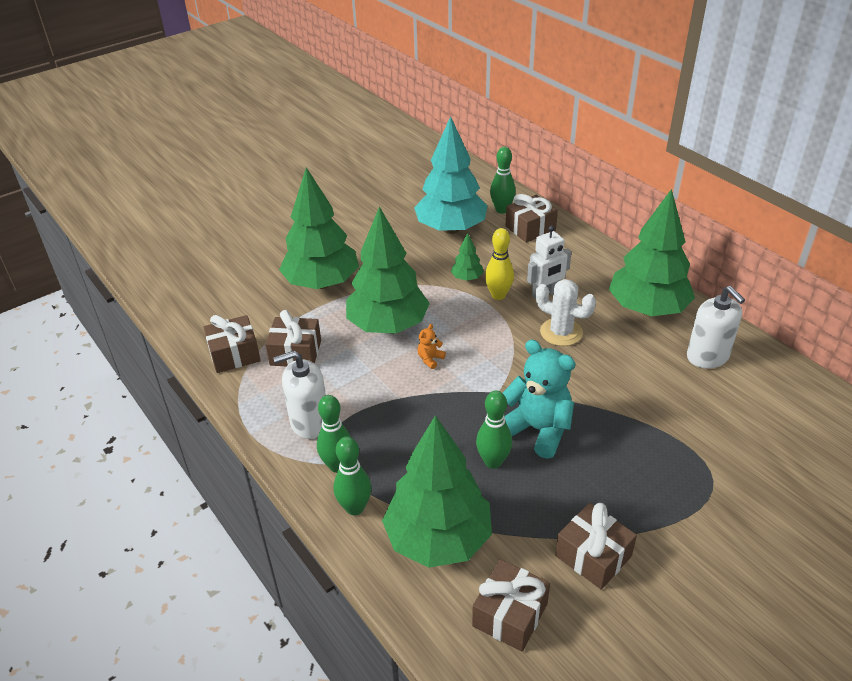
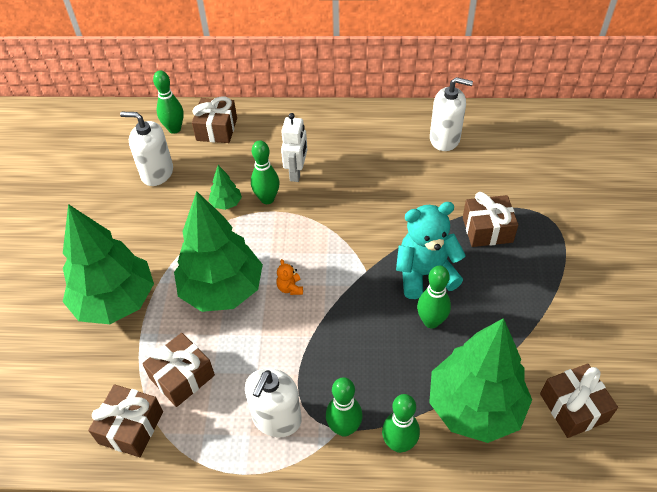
camera: 50 degrees left, 10 degrees up
turquoise tree [414,116,488,234] -> white soap dispenser [120,112,173,186]
yellow bowling pin [485,228,514,300] -> green bowling pin [251,140,279,204]
white cactus [536,279,596,346] -> none
brown gift [555,503,637,589] -> brown gift moved to [463,192,518,247]
green tree [609,189,695,316] -> none

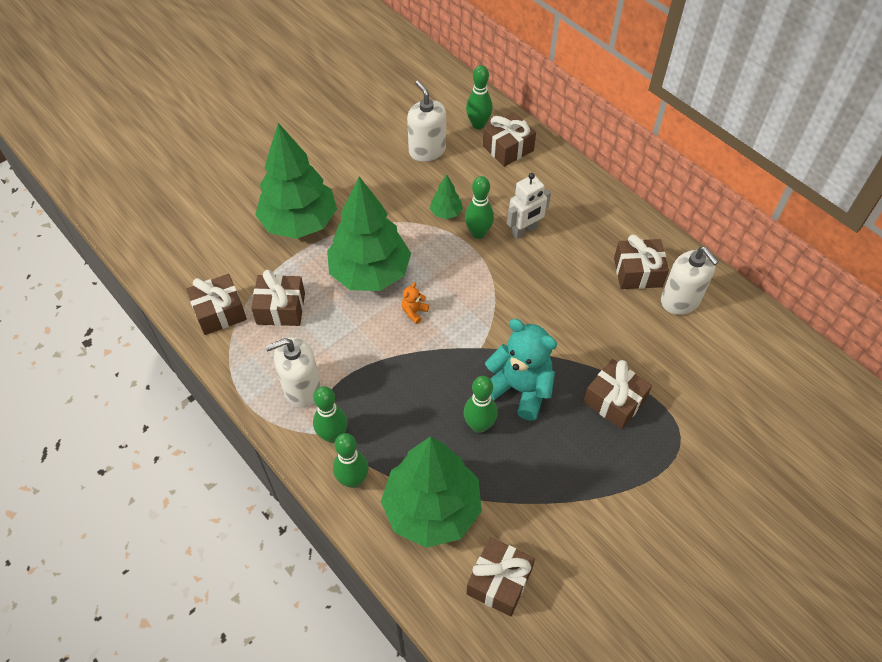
camera: 45 degrees right, 5 degrees up
none -> brown gift [614,234,669,289]

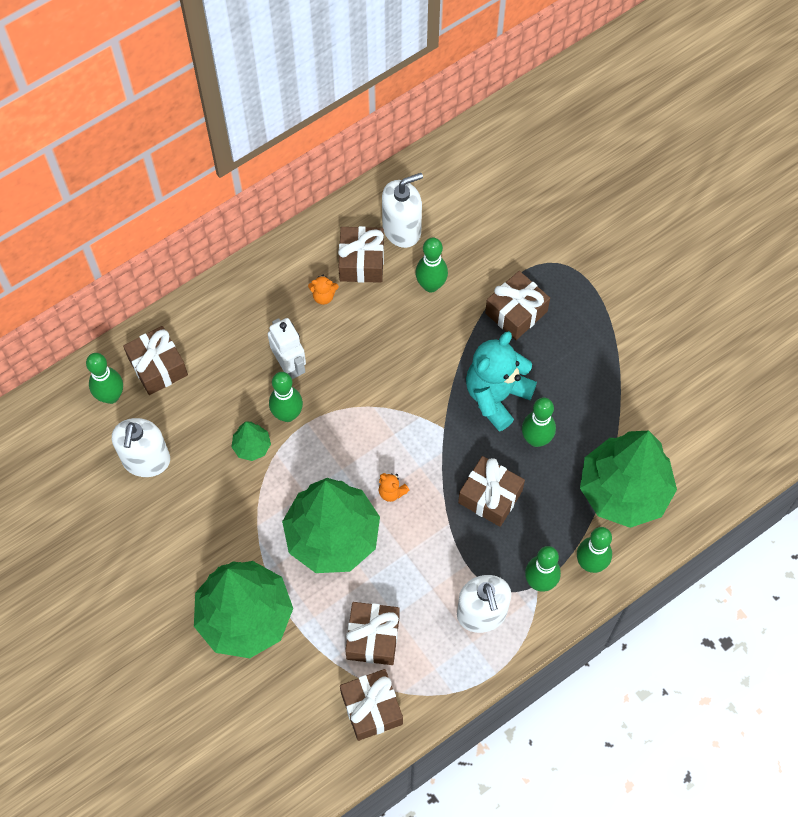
camera: 85 degrees left, 10 degrees up
white soap dispenser [407,80,446,162] -> white soap dispenser turned 60 degrees counterclockwise [112,418,170,477]
brown gift [466,537,535,616] -> brown gift moved to [458,456,525,527]
none -> orange teddy bear [308,275,339,305]
none -> green bowling pin [415,237,448,293]

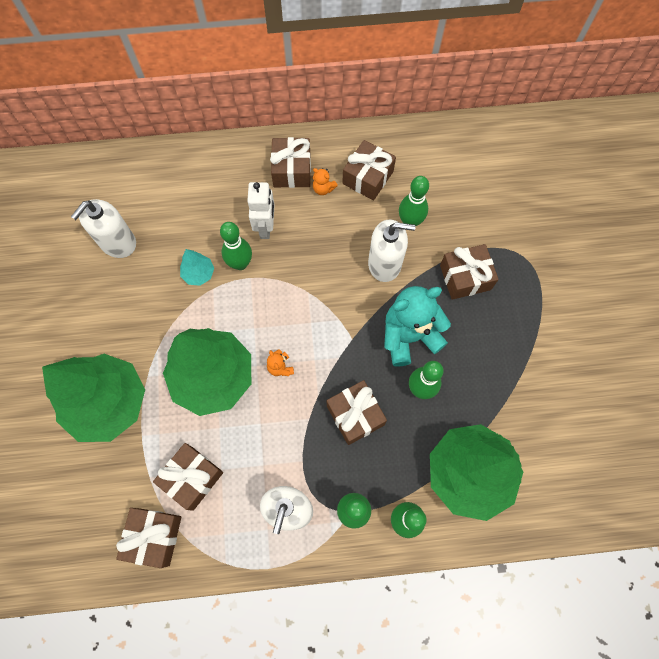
camera: 30 degrees right, 5 degrees up
green bowling pin [86,353,123,404] -> none
brown gift [123,326,188,395] -> brown gift moved to [270,137,311,188]
green tree [231,421,271,461] -> turquoise tree [180,249,214,286]
white soap dispenser [382,173,423,248] -> white soap dispenser moved to [368,219,416,282]

